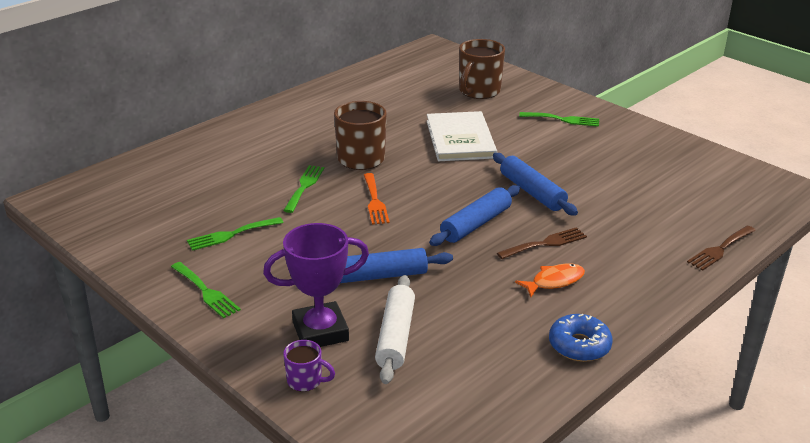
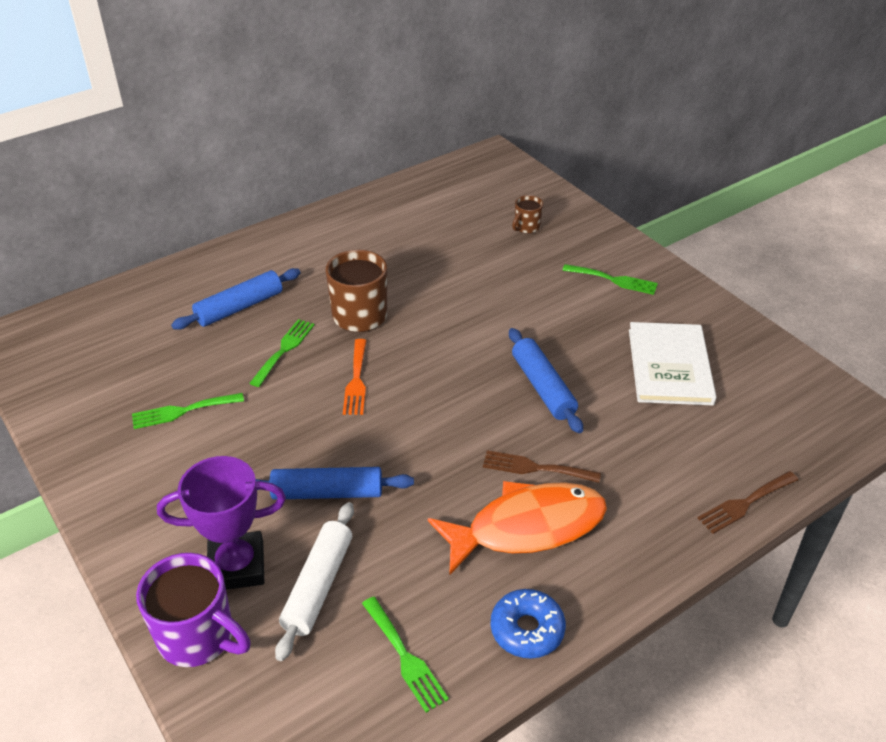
camera: 10 degrees right, 10 degrees up
green fork [171,262,241,318] -> green fork moved to [362,597,449,713]
purple mug [283,340,335,392] -> purple mug [136,553,251,667], size x1.91
white book [427,111,497,161] -> white book moved to [629,322,716,405]
blue rolling pin [429,185,520,246] -> blue rolling pin moved to [171,268,301,330]
brown mug [459,39,505,99] -> brown mug [512,195,543,234], size x0.52
brown fork [497,227,587,259] -> brown fork turned 150 degrees counterclockwise [483,450,601,483]
orange fish [515,264,585,297] -> orange fish [428,481,607,576], size x2.04

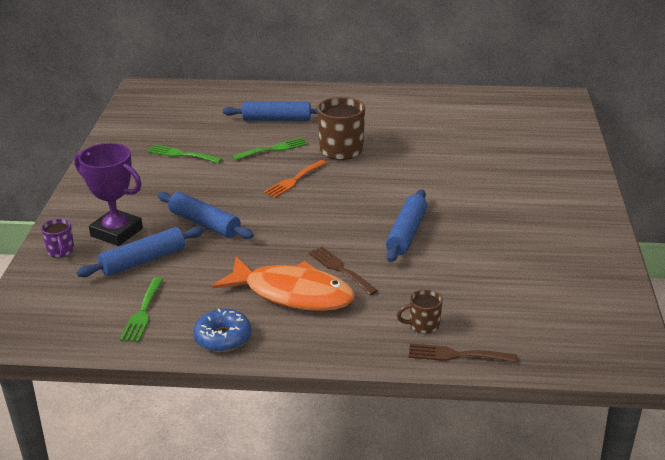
camera: 40 degrees right, 10 degrees down
purple mug [136,553,251,667] -> purple mug [41,218,74,257], size x0.52
white rolling pin [275,502,354,661] -> blue rolling pin [77,226,204,277]
brown mug [512,195,543,234] -> brown mug moved to [397,289,443,334]
green fork [562,264,658,295] -> none
white book [629,322,716,405] -> none

